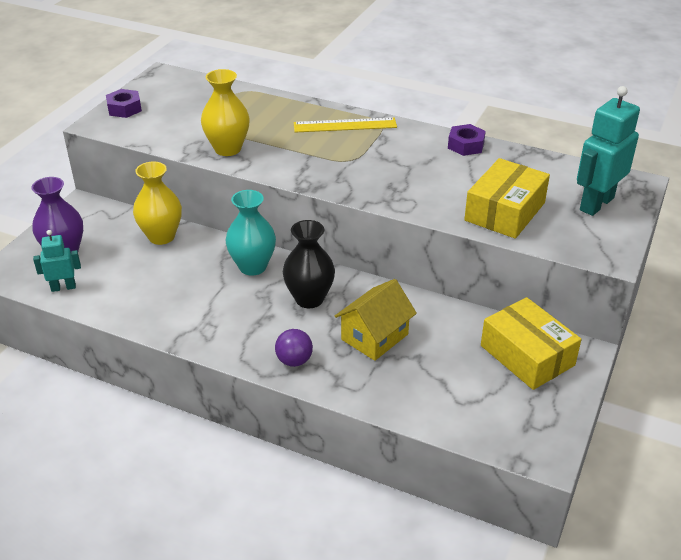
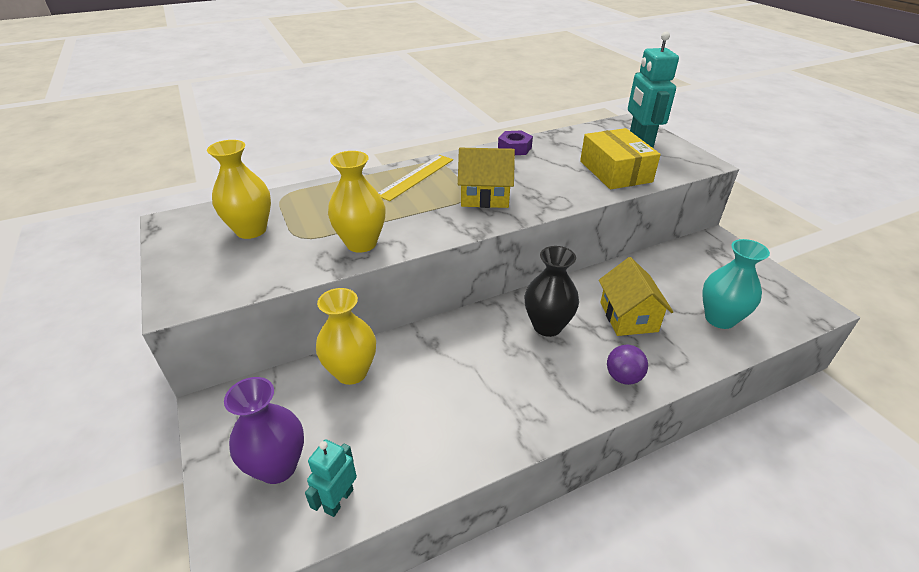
camera: 50 degrees left, 0 degrees up
purple nut [106,89,142,118] -> none
turquoise vase [226,190,276,276] -> turquoise vase moved to [702,239,770,329]
yellow box [481,297,582,390] -> none
none -> yellow vase [207,140,271,239]
none -> yellow house [458,148,515,208]

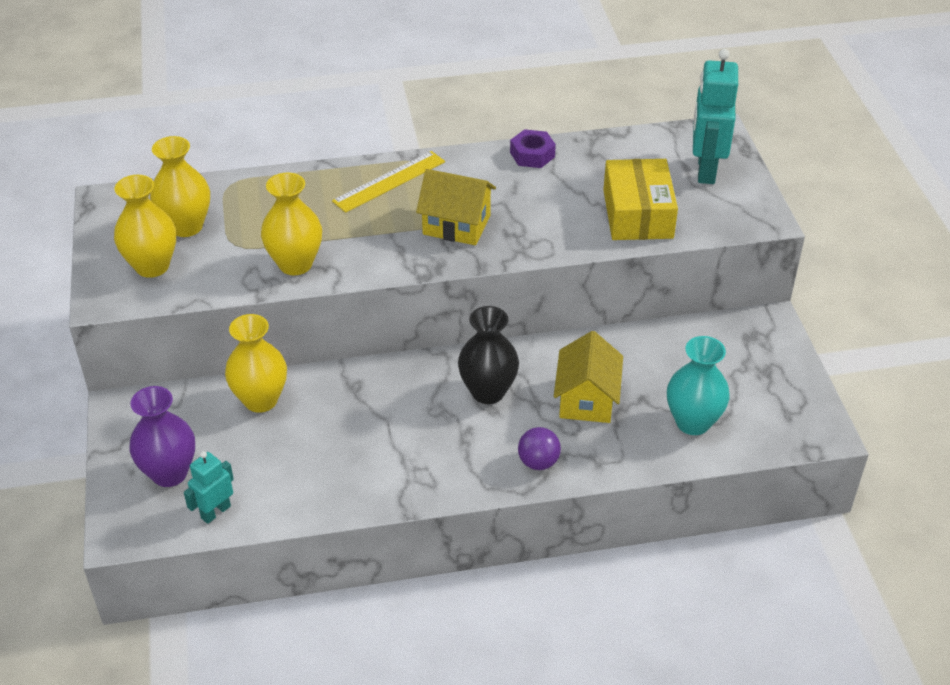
camera: 15 degrees right, 5 degrees up
none -> yellow vase [114,175,176,278]

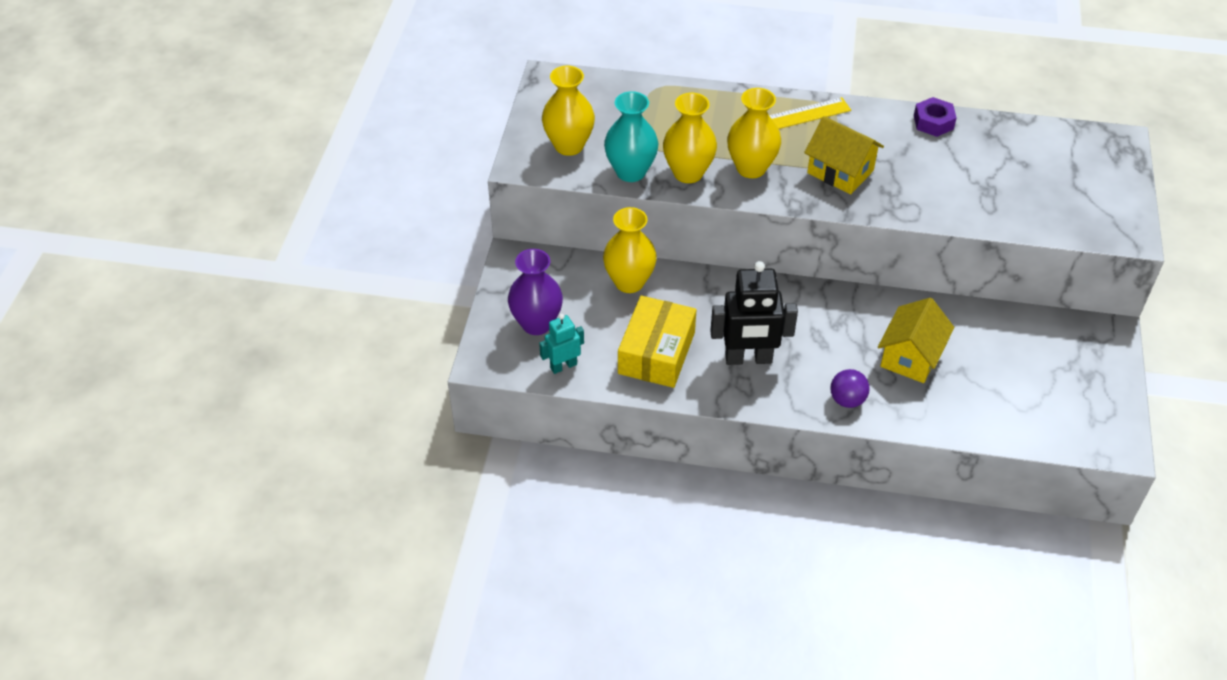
camera: 20 degrees right, 5 degrees up
yellow vase [150,136,210,237] -> yellow vase moved to [727,88,781,178]
black vase [458,306,519,404] -> none
yellow box [603,159,678,240] -> yellow box moved to [618,296,697,388]
turquoise vase [667,336,730,435] -> turquoise vase moved to [604,91,658,182]
turquoise robot [693,49,738,184] -> none
none -> black robot [710,261,798,365]

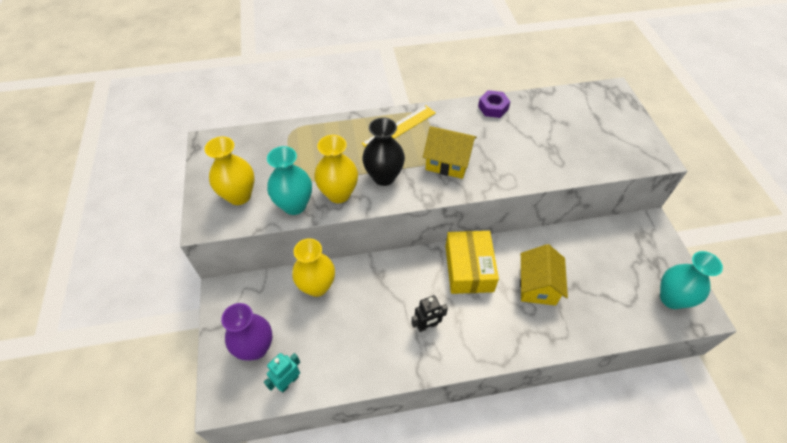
camera: 20 degrees left, 5 degrees up
yellow box [618,296,697,388] -> yellow box moved to [445,231,499,294]
black robot [710,261,798,365] -> black robot [411,295,448,332], size x0.56
yellow vase [727,88,781,178] -> black vase [362,117,405,186]
purple ball [830,369,870,408] -> none
none -> turquoise vase [660,251,723,309]

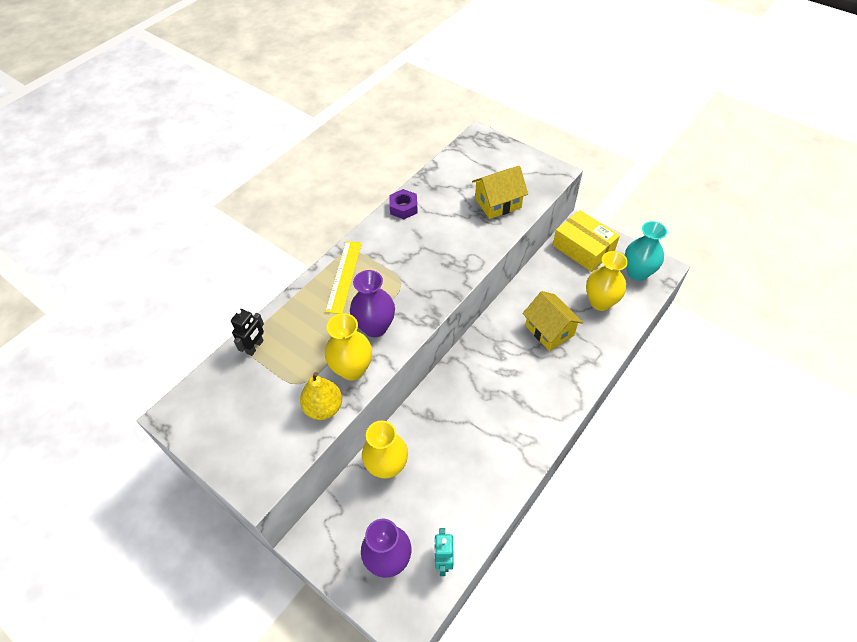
camera: 40 degrees left, 0 degrees up
yellow vase [205,137,255,205] -> yellow vase moved to [586,251,628,311]
turquoise vase [267,146,312,215] -> yellow pear [300,372,342,420]
black vase [362,117,405,186] -> purple vase [350,270,395,337]
black robot [411,295,448,332] -> black robot moved to [231,309,264,356]
yellow house [423,126,477,179] -> yellow house moved to [472,166,528,219]
yellow box [445,231,499,294] -> yellow box moved to [553,210,620,272]

